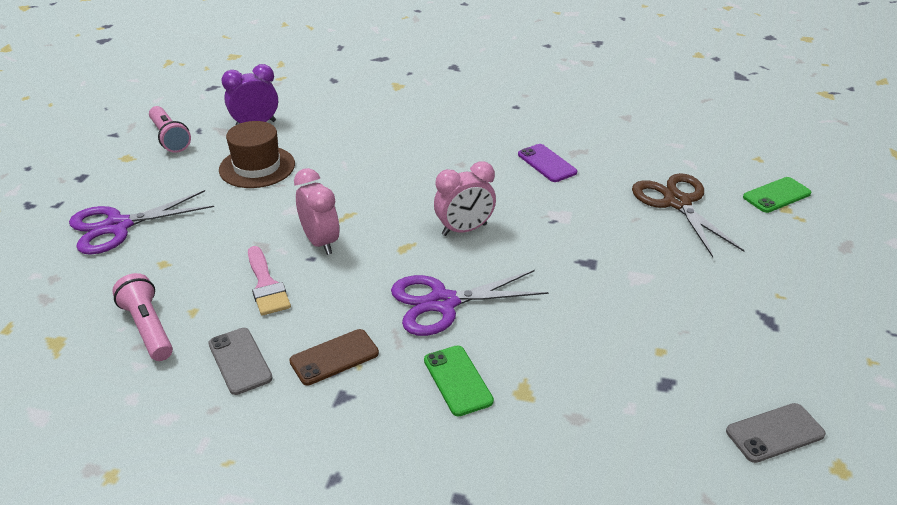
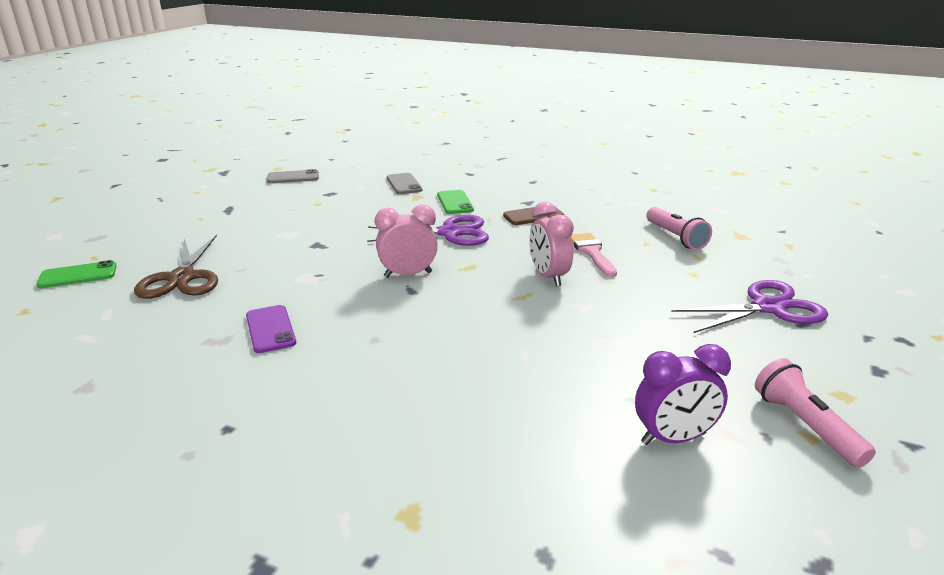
camera: 170 degrees left, 10 degrees down
grey phone [208,328,273,395] -> grey phone moved to [387,173,422,194]
brown hat [219,121,295,188] -> none

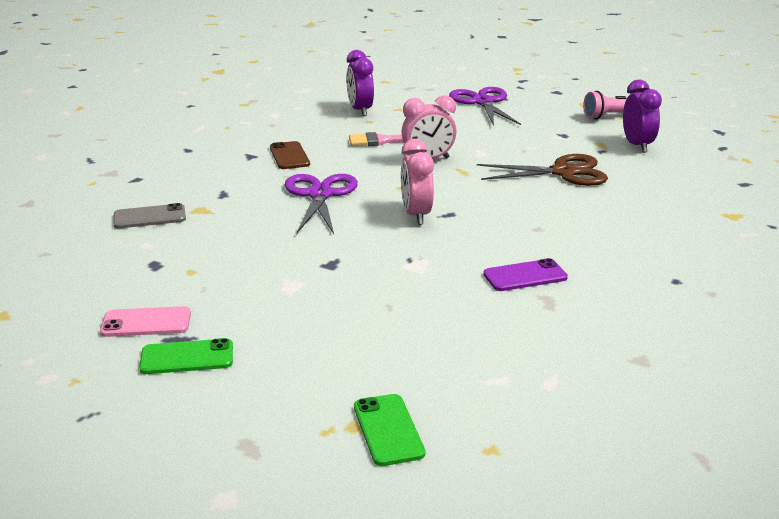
camera: 85 degrees left, 0 degrees up
brown scissors [134,235,218,299] -> brown scissors moved to [477,154,608,186]
grey phone [267,169,319,183] -> none
green phone [437,190,474,214] -> green phone moved to [139,338,233,374]
pink flashlight [646,207,712,250] -> purple clock [346,50,374,116]
none -> pink phone [100,306,191,337]

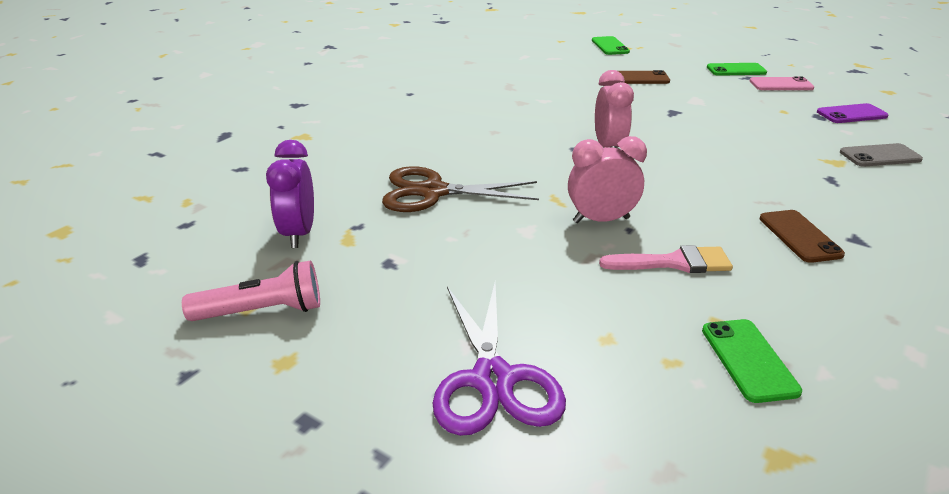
camera: 175 degrees left, 5 degrees up
purple scissors [285,174,358,234] -> none
purple clock [346,50,374,116] -> green phone [702,319,802,403]
purple phone [483,258,568,291] -> purple phone moved to [817,103,888,123]
none -> brown phone [618,70,670,84]

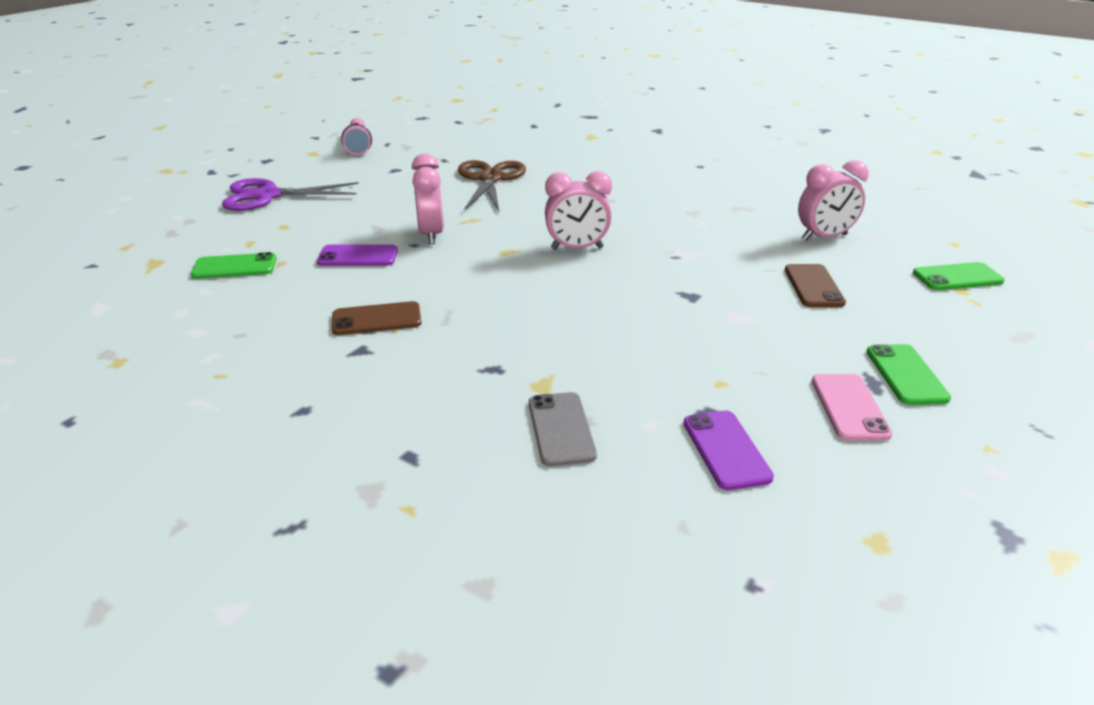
camera: 90 degrees right, 0 degrees up
purple clock [266,140,314,248] -> none
pink brush [599,245,733,273] -> purple phone [317,244,398,266]
none -> pink clock [798,160,869,240]

